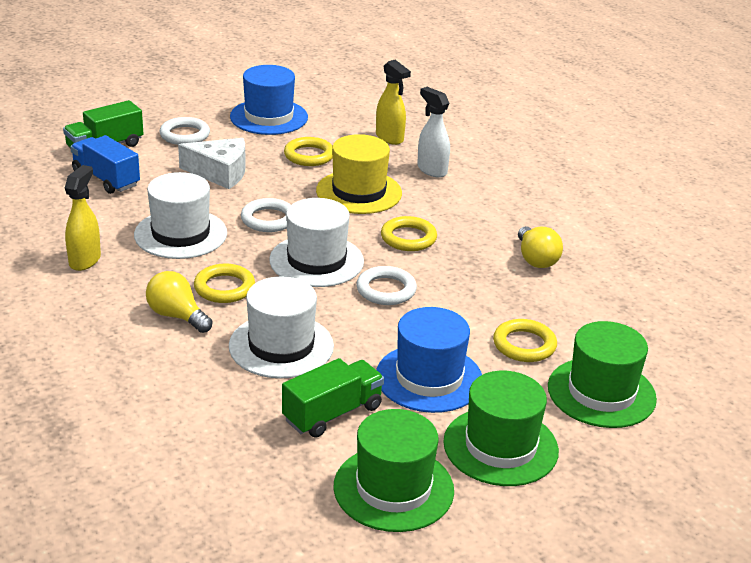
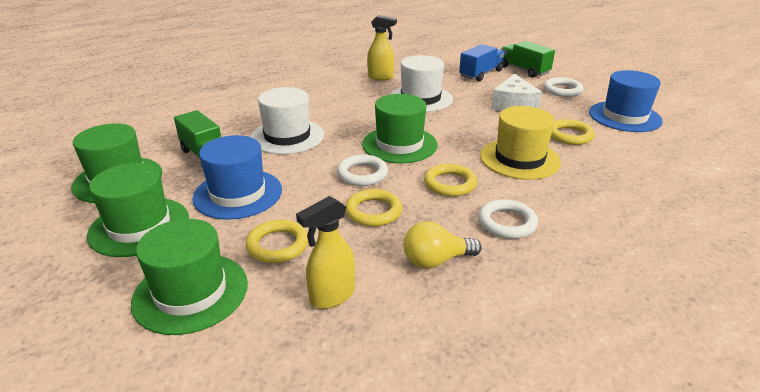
camera: 90 degrees right, 0 degrees up
yellow light bulb [146,271,212,333] -> none
yellow ring [194,263,255,303] -> yellow ring moved to [345,189,402,227]
white ring [241,198,291,232] -> white ring moved to [478,199,538,239]
white hat [269,198,364,287] -> green hat [362,94,438,163]
yellow spray bottle [376,60,411,145] -> yellow spray bottle moved to [296,196,355,309]
white spray bottle [417,87,450,178] -> none

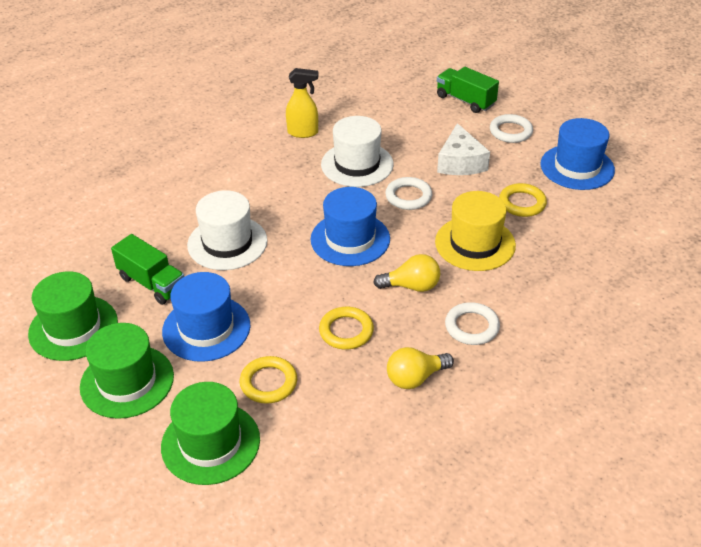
camera: 10 degrees left, 10 degrees up
yellow spray bottle [296,196,355,309] -> none
white ring [337,155,388,186] -> white ring moved to [385,177,432,210]
green hat [362,94,438,163] -> blue hat [311,187,390,266]
yellow ring [424,164,477,197] -> yellow light bulb [373,254,440,292]
blue truck [459,44,505,81] -> none

